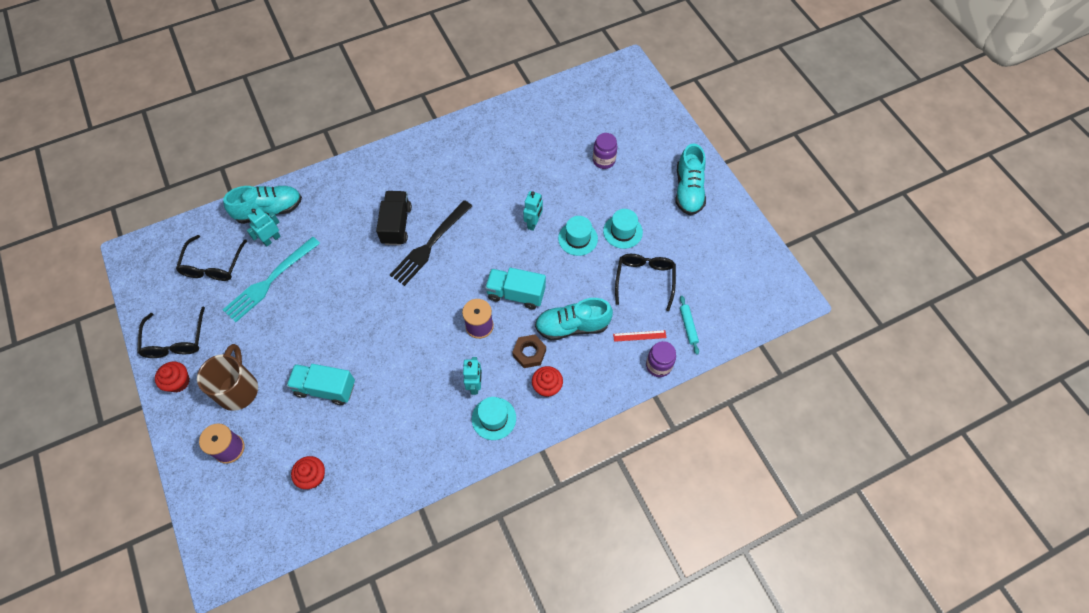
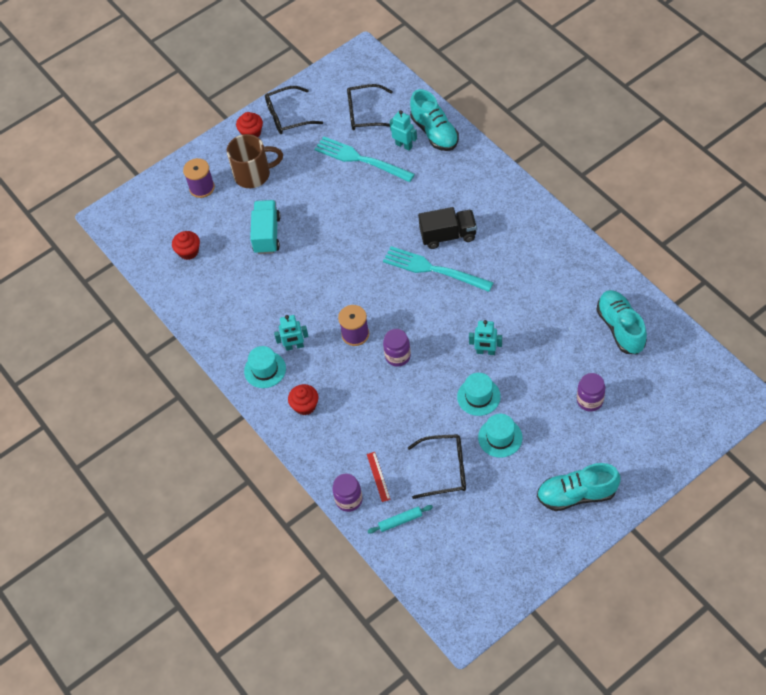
camera: 85 degrees right, 5 degrees down
black fork [390,200,472,286] -> turquoise fork [383,246,494,292]
turquoise truck [485,268,546,309] -> purple jar [383,329,411,367]
brown nut [512,335,546,368] -> none
turquoise shoe [535,298,613,340] -> turquoise shoe moved to [596,290,647,354]

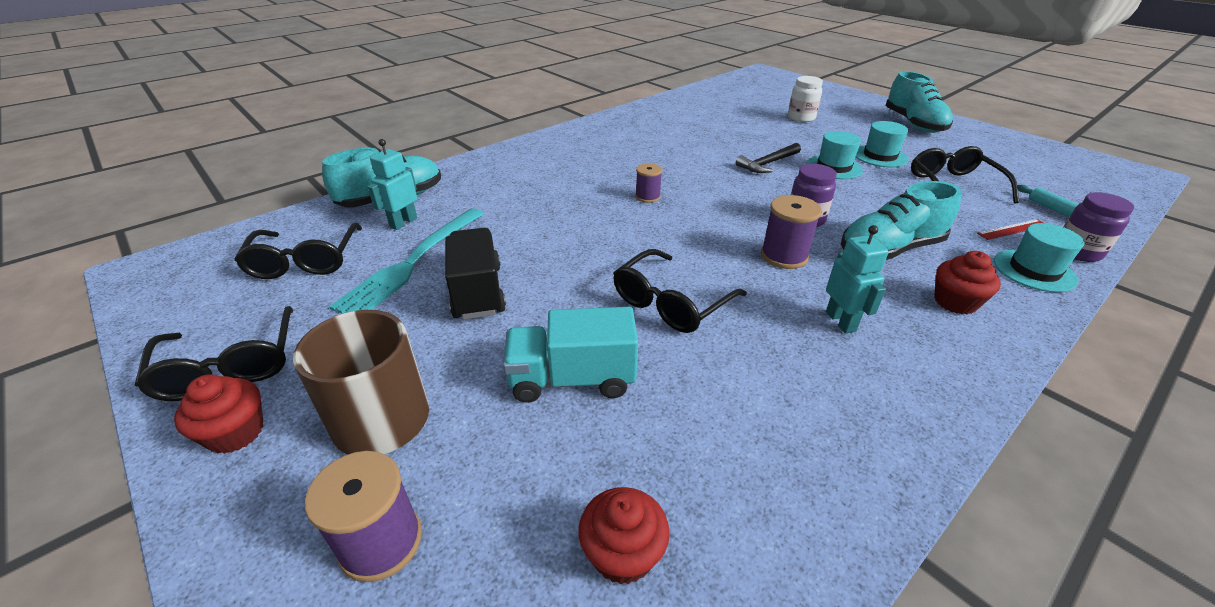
camera: 100 degrees left, 20 degrees down
turquoise hat [244,346,286,388] -> turquoise hat moved to [994,223,1085,292]
turquoise fork [383,246,494,292] -> purple spool [635,163,662,203]
black truck [418,207,477,249] -> black truck moved to [445,228,506,320]
turquoise robot [469,320,502,355] -> black hammer [736,143,801,173]
purple jar [577,373,605,412] -> white jar [788,76,823,122]
turquoise shoe [596,290,647,354] -> turquoise shoe moved to [841,181,962,260]
none -> black glasses [613,249,747,333]

